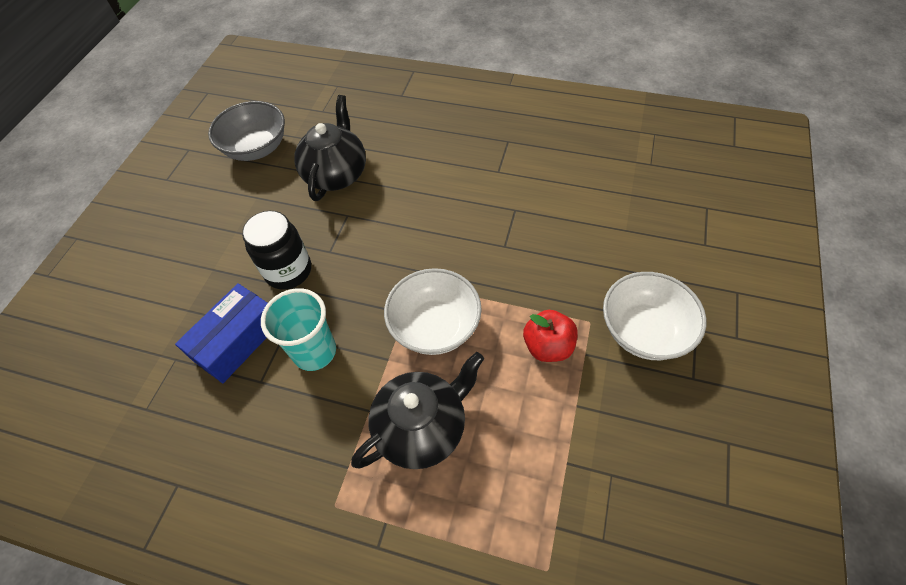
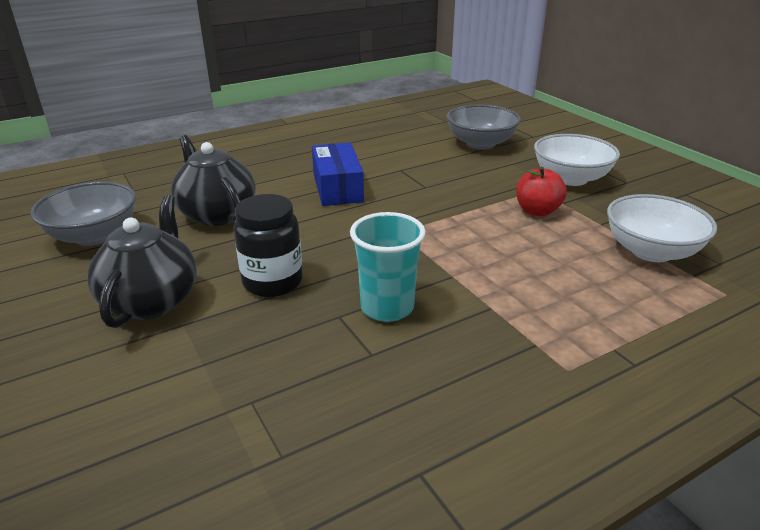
camera: 50 degrees left, 25 degrees down
blue box [175,283,268,383] -> blue box moved to [312,143,364,206]
black teapot [351,352,484,469] -> black teapot moved to [87,195,197,328]
white bowl [384,268,482,355] -> white bowl moved to [607,194,717,262]
none -> grey bowl [447,105,521,150]

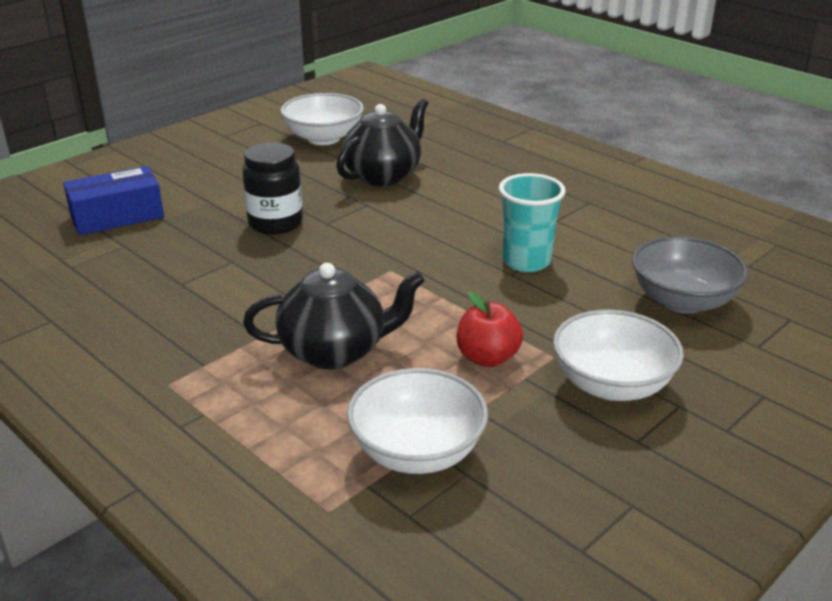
camera: 75 degrees right, 0 degrees up
grey bowl [31,181,136,246] -> white bowl [280,93,364,145]
black teapot [87,195,197,328] -> black teapot moved to [243,263,425,369]
blue box [312,143,364,206] -> blue box moved to [63,166,164,235]
turquoise cup [350,212,426,322] -> turquoise cup moved to [499,173,566,272]

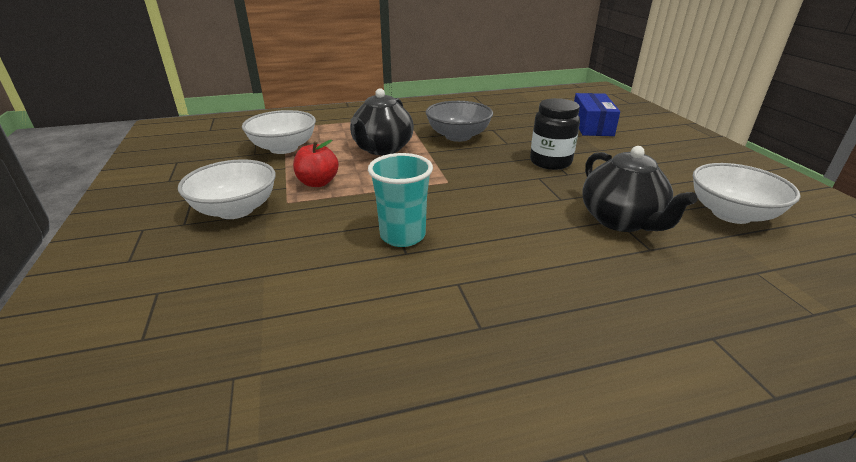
camera: 120 degrees right, 0 degrees up
grey bowl [632,236,748,314] -> grey bowl moved to [426,101,493,142]

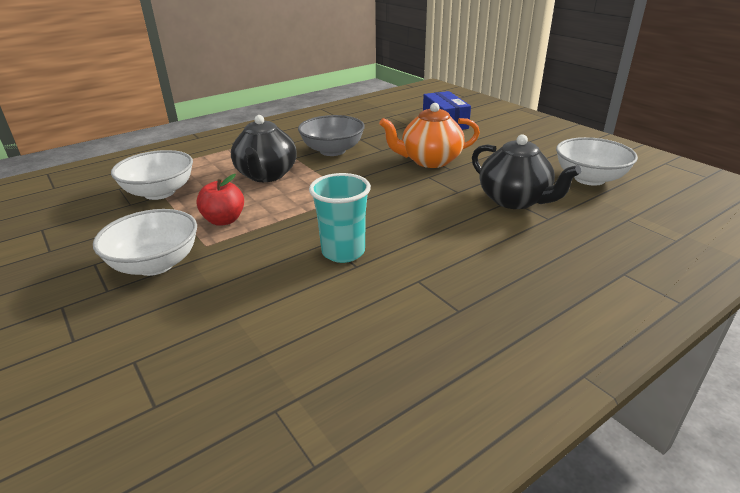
camera: 20 degrees left, 0 degrees up
black jar [530,98,580,170] -> orange teapot [379,103,480,168]

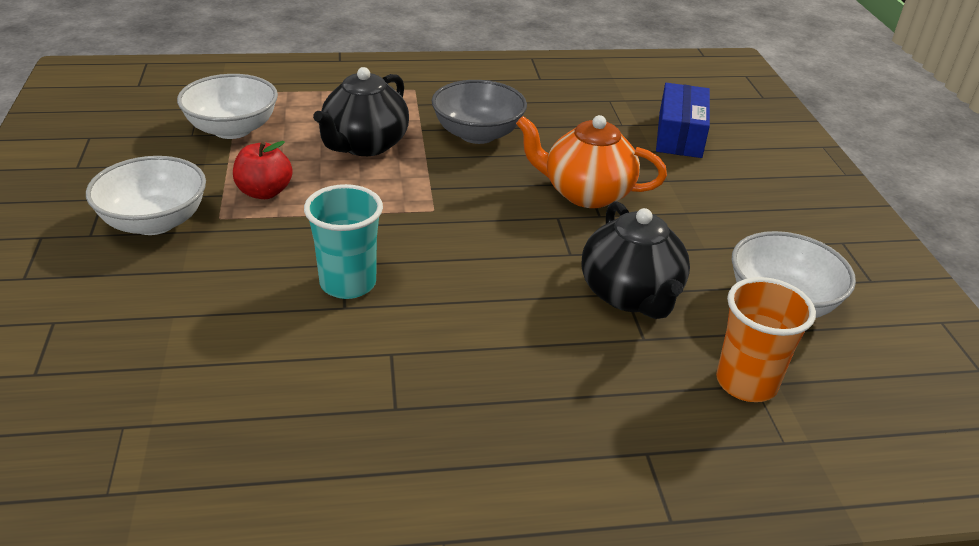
camera: 25 degrees right, 5 degrees up
none -> orange cup [716,277,816,402]

